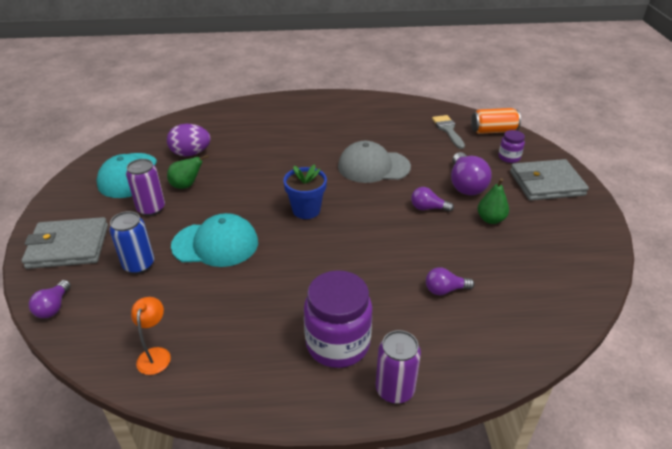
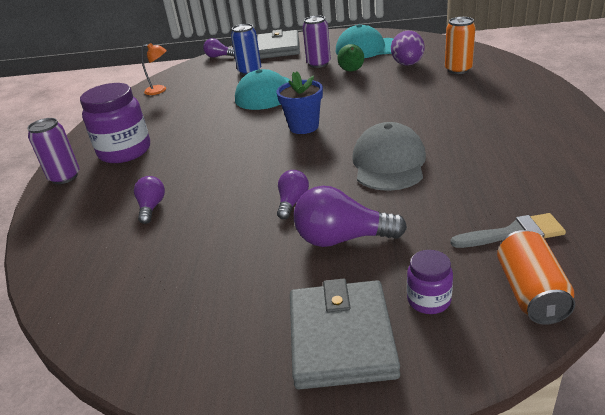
camera: 100 degrees right, 5 degrees down
green pear [478,178,509,224] -> none
none -> orange can [445,17,476,74]

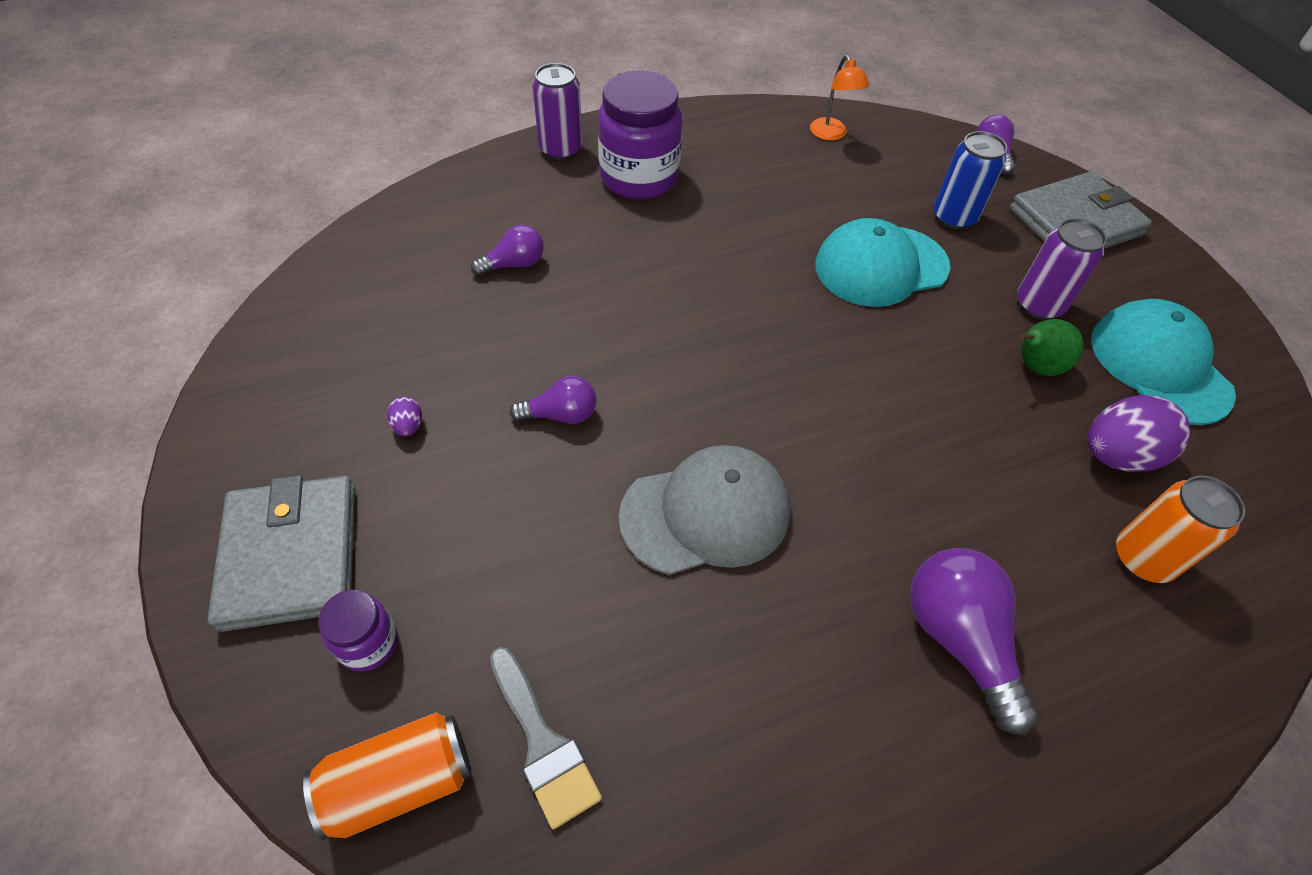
camera: 60 degrees right, 20 degrees up
blue flower pot [277,71,323,134] -> none
grey wallet [290,278,400,390] -> grey wallet turned 75 degrees counterclockwise [207,475,355,632]
purple light bulb [294,186,407,247] -> purple light bulb moved to [910,548,1039,735]
none -> purple egg [387,397,422,436]

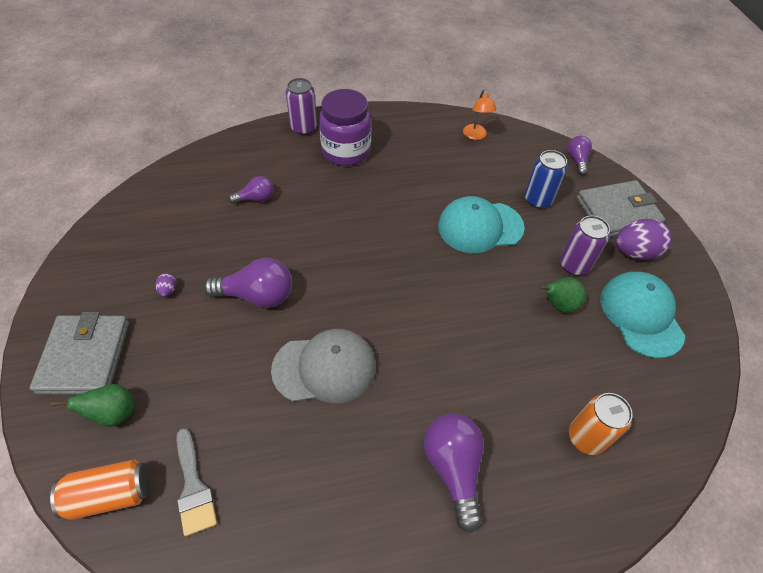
camera: 10 degrees right, 0 degrees up
purple jar [318,590,398,671] -> green pear [51,384,134,427]
purple light bulb [509,376,596,424] -> purple light bulb [204,258,292,308], size x1.73
purple egg [1088,395,1191,472] -> purple egg moved to [616,219,672,260]

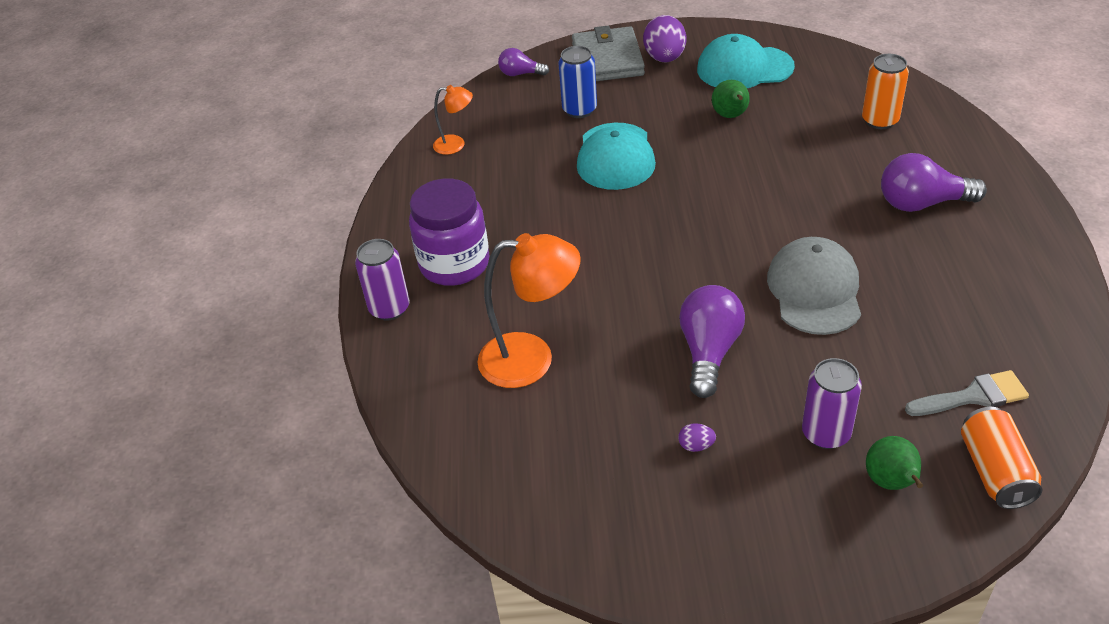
camera: 75 degrees left, 10 degrees down
grey wallet [30,312,129,395] -> none
purple light bulb [228,176,273,204] -> orange lamp [478,233,581,388]
purple can [560,216,610,275] -> purple can moved to [802,358,862,449]

